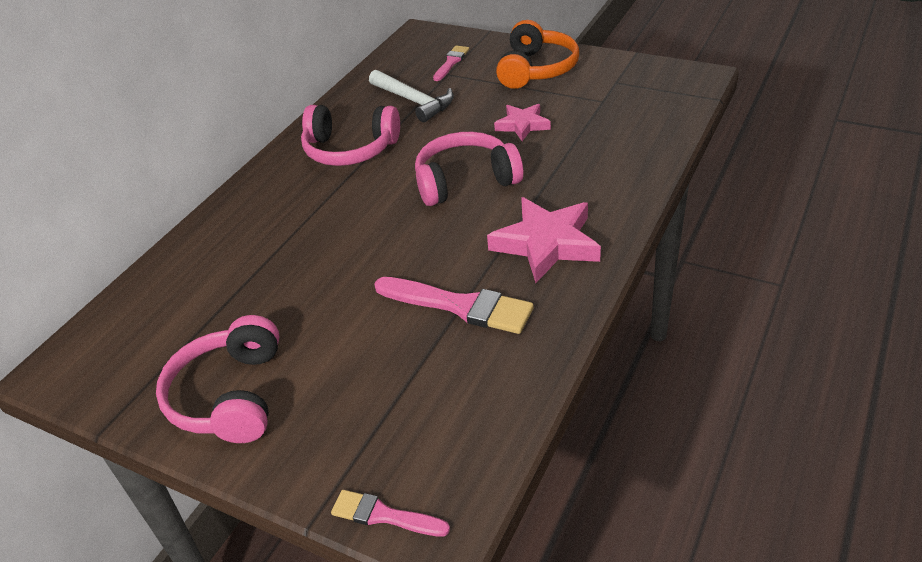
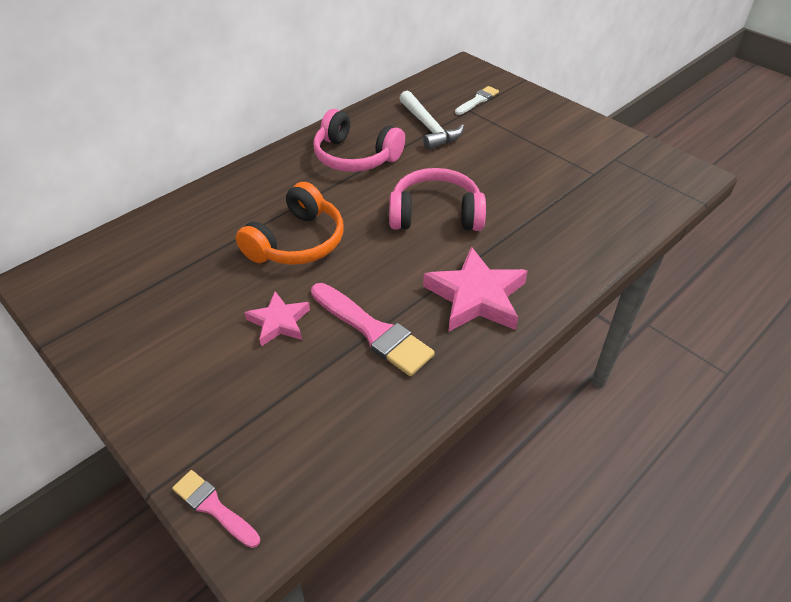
camera: 15 degrees right, 5 degrees up
pink headphones [156,315,279,443] -> none
pink brush [433,46,469,81] -> white brush [455,86,499,115]
pink star [494,104,551,141] -> pink star moved to [244,291,310,346]
orange headphones [496,20,579,89] -> orange headphones moved to [236,182,344,265]

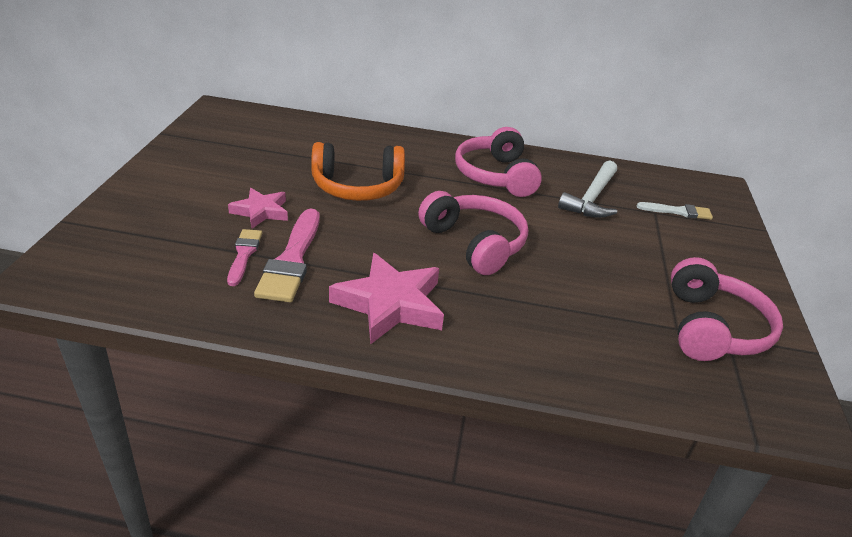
camera: 50 degrees right, 10 degrees down
pink brush [172,470,260,548] -> pink brush moved to [227,229,262,286]
none -> pink headphones [671,257,783,361]

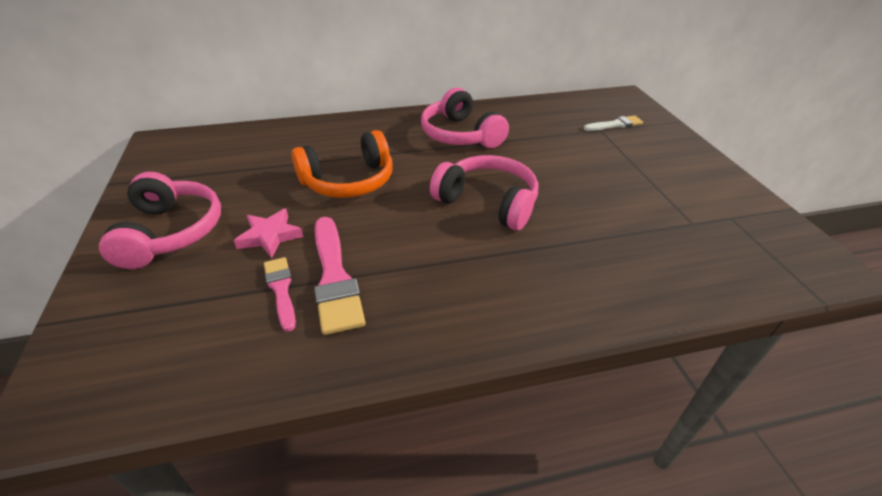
camera: 20 degrees left, 5 degrees up
pink star [329,253,444,345] -> none
white hammer [558,160,617,218] -> none
pink headphones [671,257,783,361] -> pink headphones moved to [99,172,221,269]

